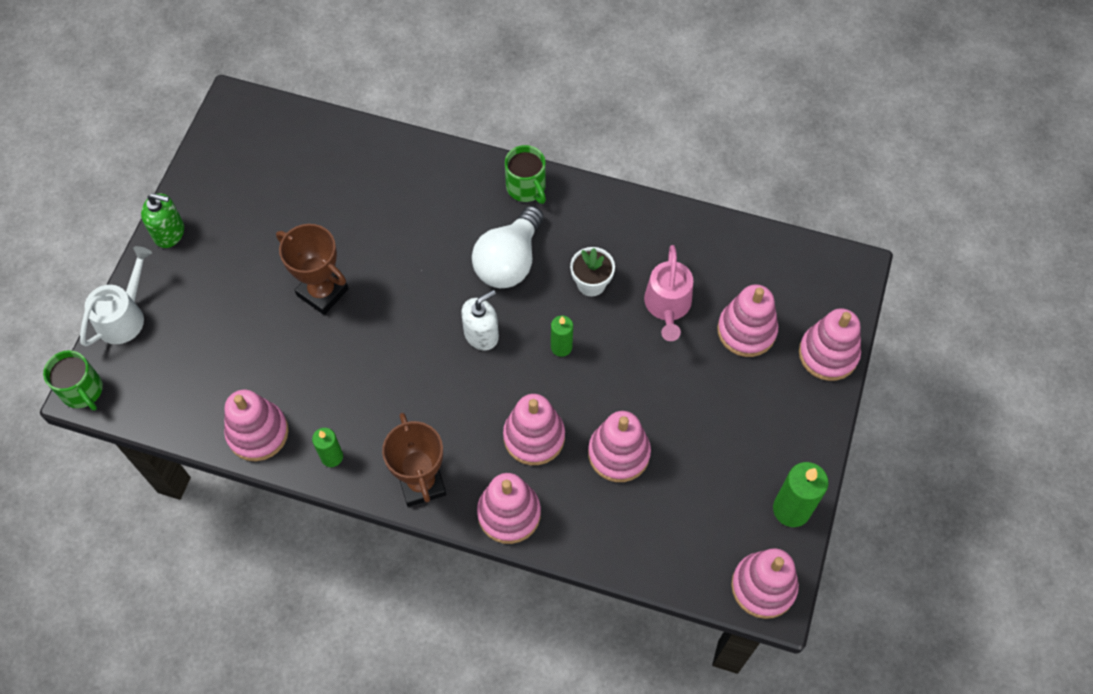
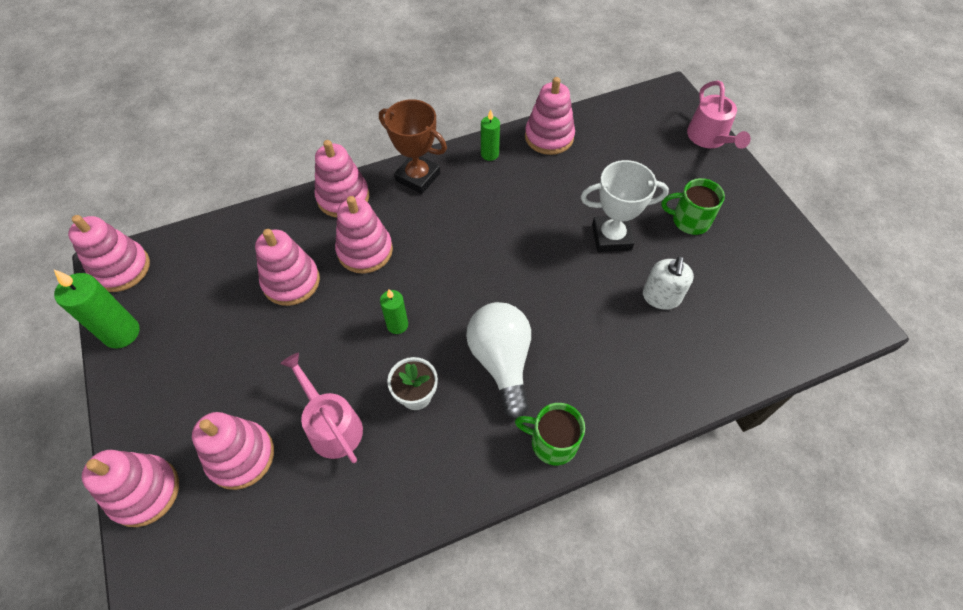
camera: 140 degrees right, 5 degrees down
green mug [43,350,103,411] -> green mug moved to [662,178,725,235]
white watering can [80,246,152,346] -> pink watering can [687,80,751,149]
green soap dispenser [141,193,184,248] -> none
brown trophy [276,224,348,315] -> white trophy [581,160,669,252]
white soap dispenser [461,290,499,350] -> white soap dispenser moved to [643,256,694,310]

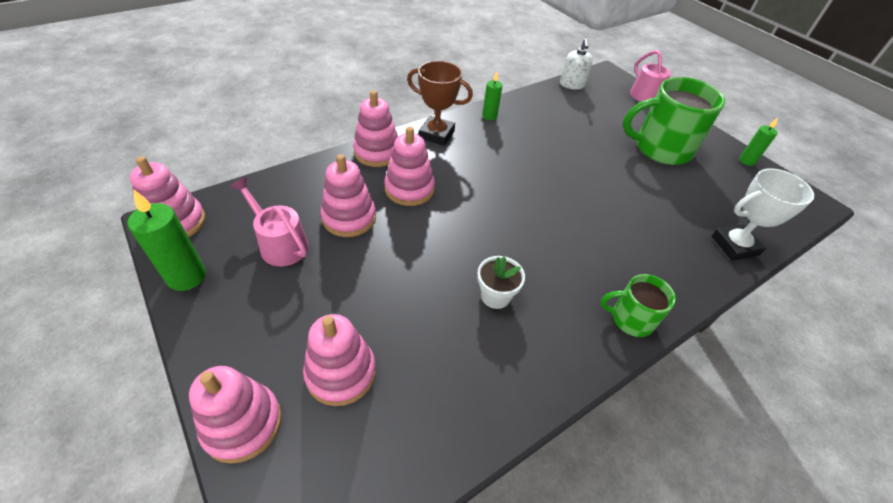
camera: 15 degrees left, 10 degrees down
pink watering can [280,353,363,463] -> pink watering can moved to [230,177,309,266]
green candle [380,289,408,334] -> green candle moved to [739,118,778,166]
white light bulb [466,302,531,419] -> none
pink stacking toy [525,77,575,155] -> none
white trophy [581,160,669,252] -> white trophy moved to [712,168,814,261]
white soap dispenser [643,256,694,310] -> white soap dispenser moved to [560,39,593,89]
green mug [662,178,725,235] -> green mug [623,77,725,165], size x1.85

